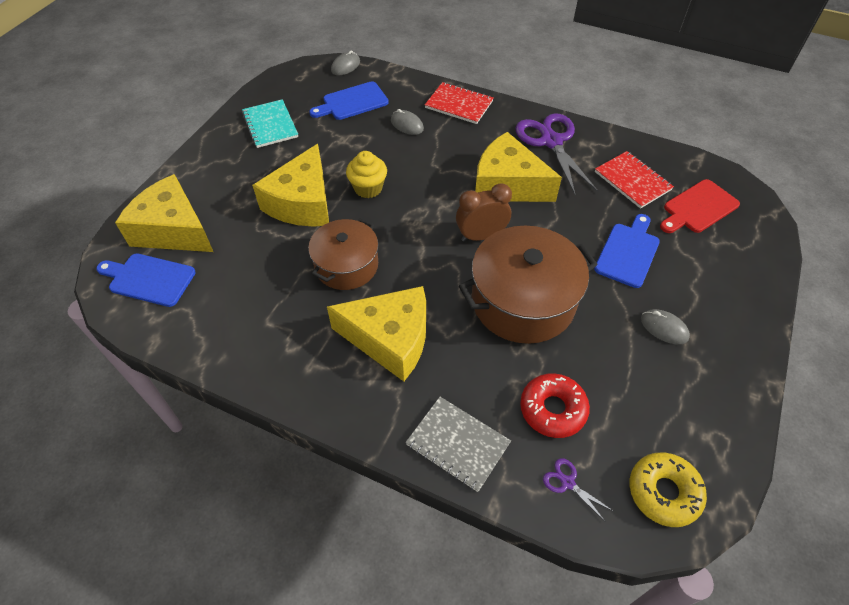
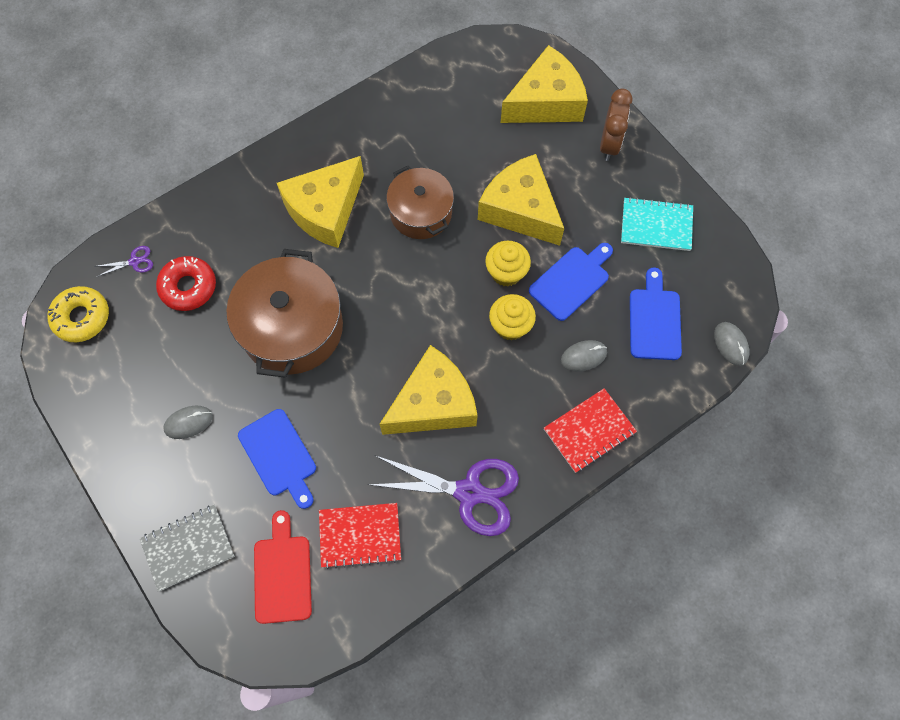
camera: 120 degrees right, 15 degrees up
blue cutting board [96,253,195,307] -> blue cutting board moved to [529,243,613,321]
grey notebook [405,397,511,492] -> grey notebook moved to [139,505,234,591]
brown clock [456,183,512,241] -> brown clock moved to [600,89,632,161]
none -> yellow cupcake [489,294,536,341]

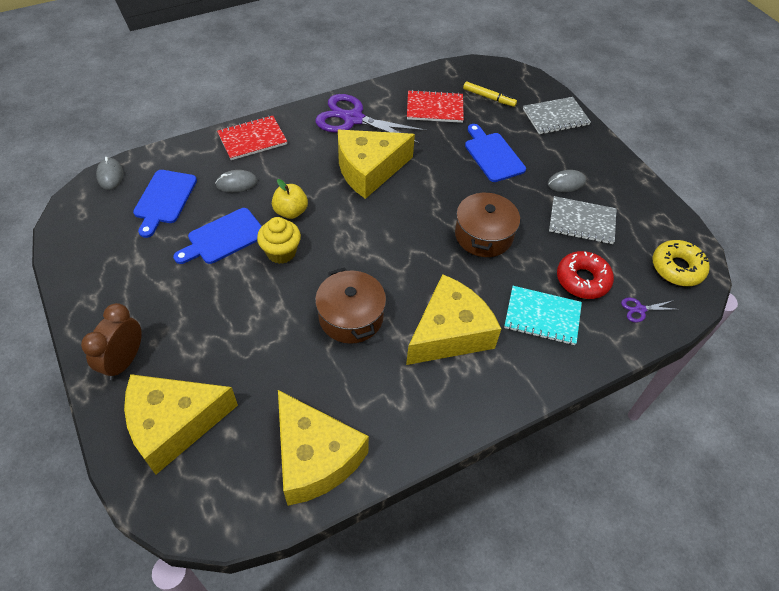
camera: 175 degrees left, 15 degrees down
brown pot [226,249,343,378] -> brown pot [455,191,520,257], size x0.64
red cutting board [254,510,312,624] -> yellow marker [463,82,517,107]
yellow cheese [478,154,564,246] -> yellow cheese moved to [278,390,369,506]
yellow cupcake [489,294,536,341] -> yellow apple [272,179,308,219]
turquoise notebook [621,197,693,251] -> turquoise notebook moved to [504,286,582,345]
none -> grey notebook [549,196,617,244]

